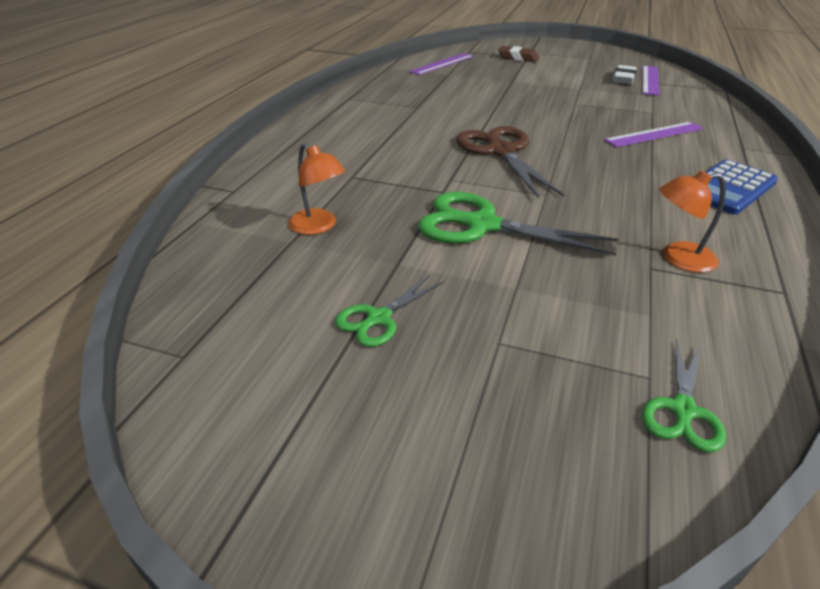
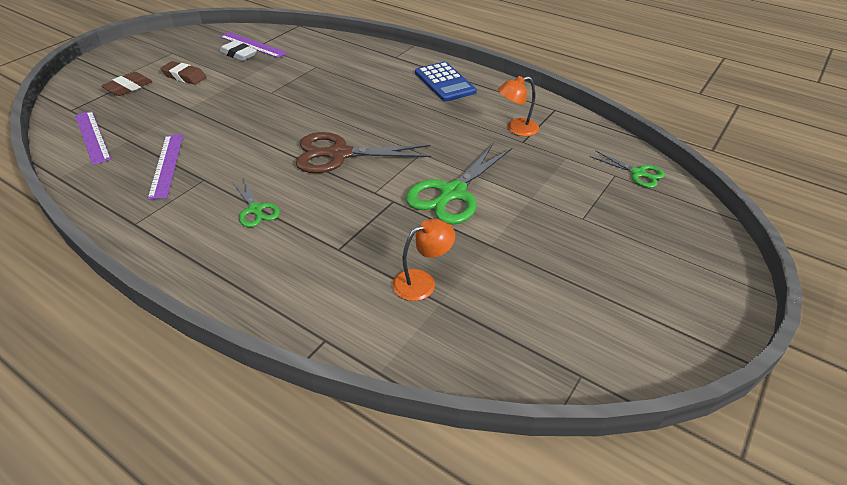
camera: 75 degrees left, 5 degrees up
green scissors [335,275,444,347] -> green scissors moved to [232,179,280,227]
purple ruler [604,122,704,147] -> purple ruler moved to [148,134,183,200]
orange lamp [659,170,726,273] -> orange lamp turned 60 degrees clockwise [498,76,539,136]
none -> brown eraser [160,61,206,85]

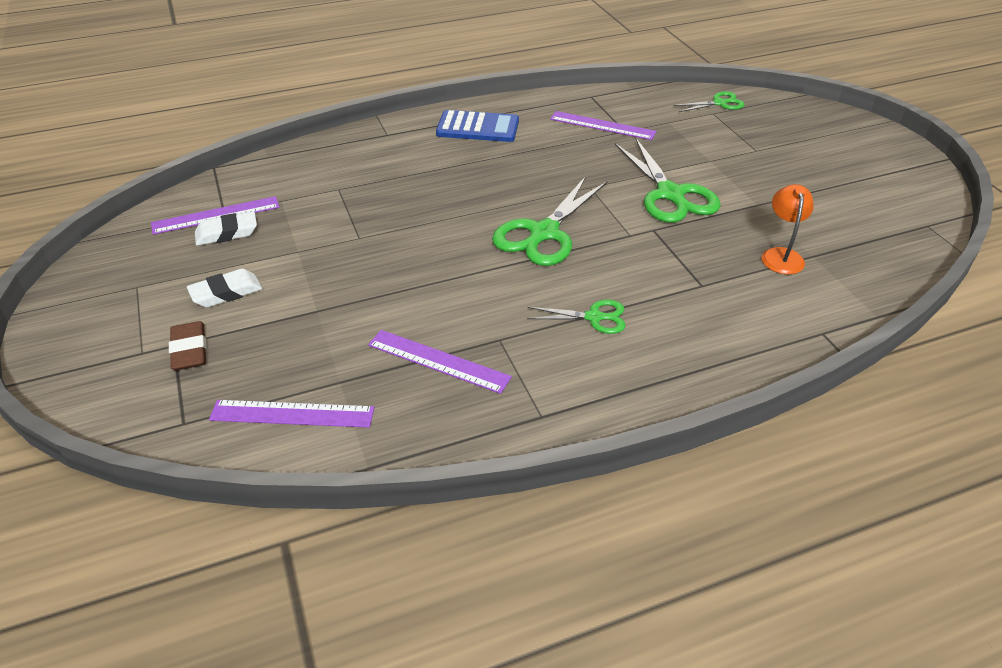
camera: 55 degrees left, 0 degrees up
brown eraser [160,61,206,85] -> white eraser [187,269,262,307]
brown scissors [296,132,431,173] -> green scissors [492,176,607,266]
orange lamp [498,76,539,136] -> purple ruler [550,111,657,140]

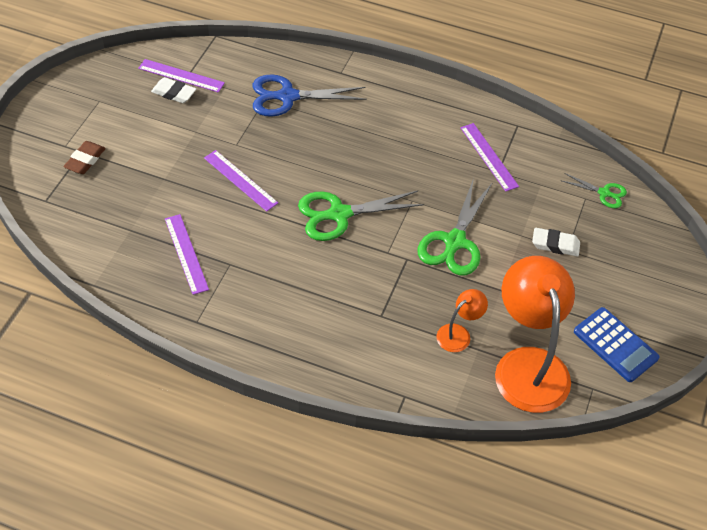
camera: 40 degrees right, 10 degrees up
white eraser [187,269,262,307] -> white eraser moved to [532,228,580,256]
purple ruler [209,400,374,428] -> purple ruler moved to [204,150,278,212]
blue calculator [436,110,519,142] -> blue calculator moved to [574,307,659,382]
green scissors [527,299,626,334] -> none
none -> blue scissors [252,74,367,117]
none -> orange lamp [495,256,575,413]

